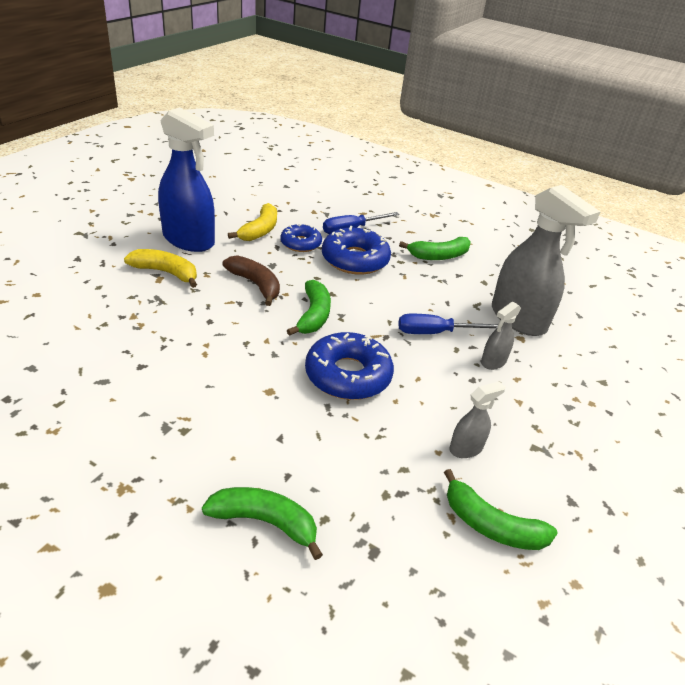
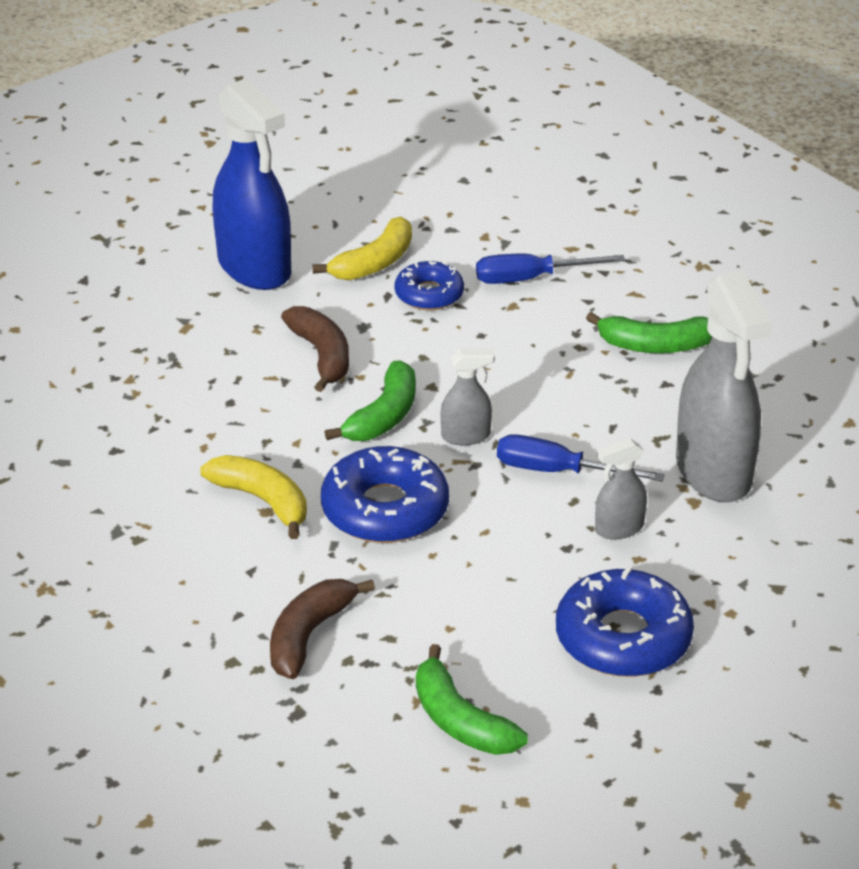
camera: 25 degrees right, 0 degrees up
yellow banana [124,249,197,288] -> yellow banana moved to [200,455,307,539]
green banana [202,487,323,560] -> none
blue donut [322,226,391,275] -> blue donut moved to [556,566,694,677]
grey spray bottle [449,381,505,458] -> grey spray bottle moved to [441,349,495,445]
none -> brown banana [270,579,375,679]

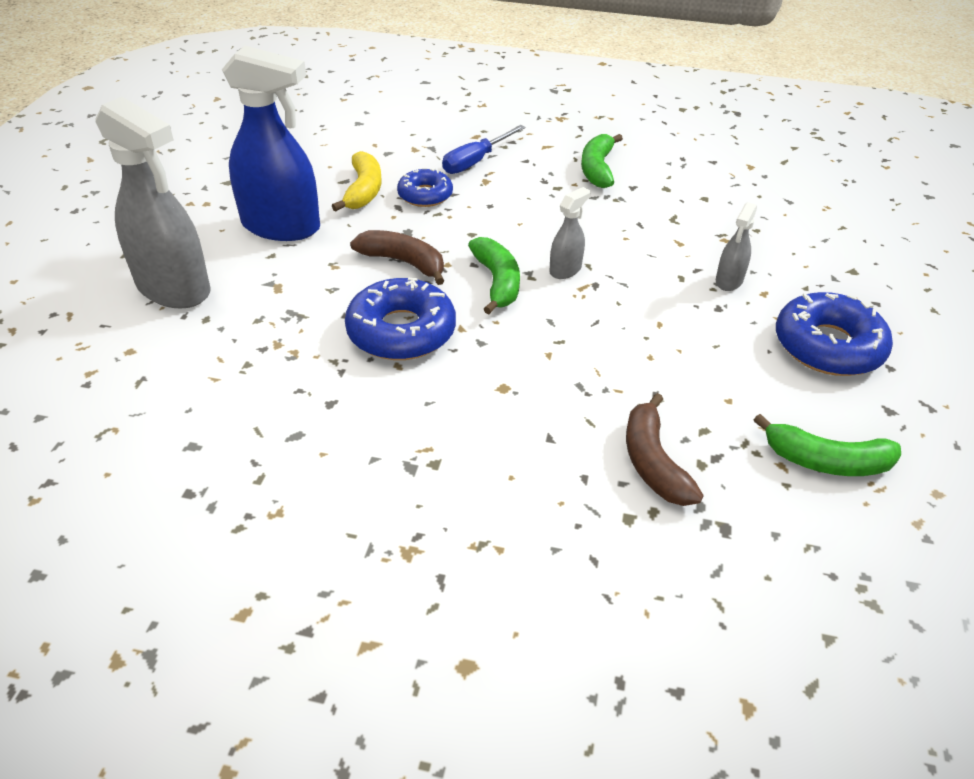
camera: 40 degrees left, 5 degrees up
yellow banana [200,455,307,539] -> none
blue donut [321,446,449,543] -> blue donut moved to [345,278,456,360]
blue screwdriver [497,434,665,481] -> none
green banana [586,312,712,353] -> green banana turned 135 degrees clockwise [581,134,623,188]
grey spray bottle [676,270,771,502] -> grey spray bottle moved to [95,97,211,308]

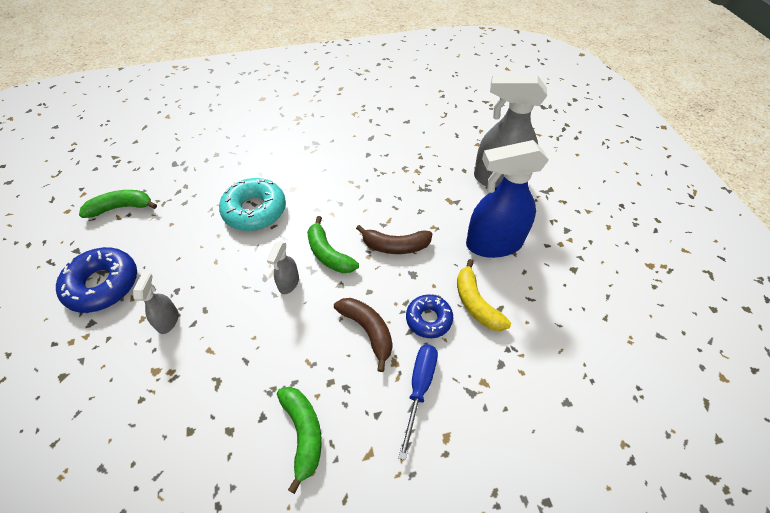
camera: 155 degrees right, 10 degrees up
blue donut [345,278,456,360] -> none
brown banana [626,393,703,506] -> brown banana moved to [334,298,393,372]
none -> turquoise donut [219,178,286,231]

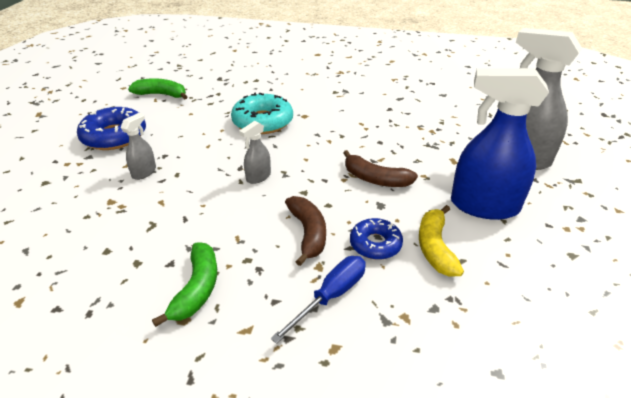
camera: 25 degrees right, 15 degrees down
green banana [307,216,359,273] -> none

